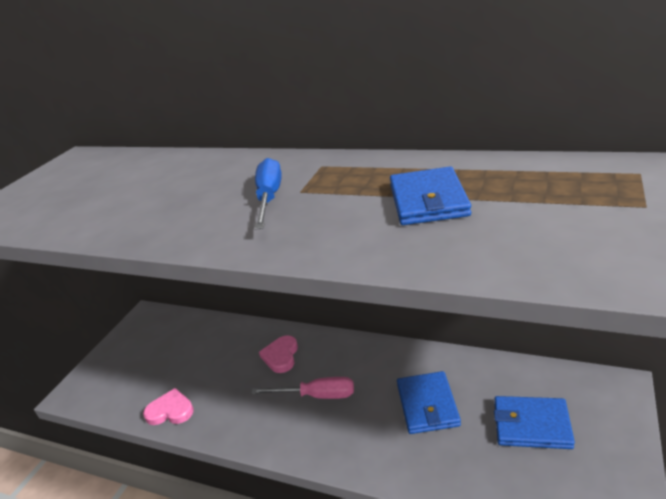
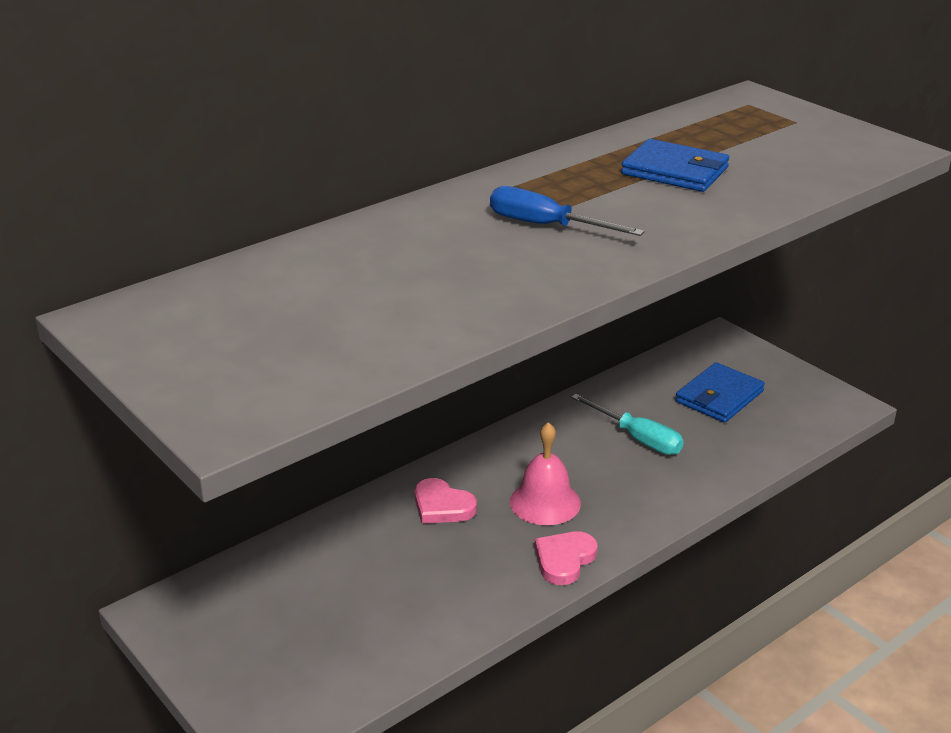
camera: 65 degrees left, 0 degrees up
pink heart [143,388,194,425] -> pink heart moved to [535,531,598,585]
pink screwdriver [251,377,354,399] -> pink bell [510,422,581,525]
blue wallet [397,371,461,434] -> turquoise screwdriver [571,394,684,455]

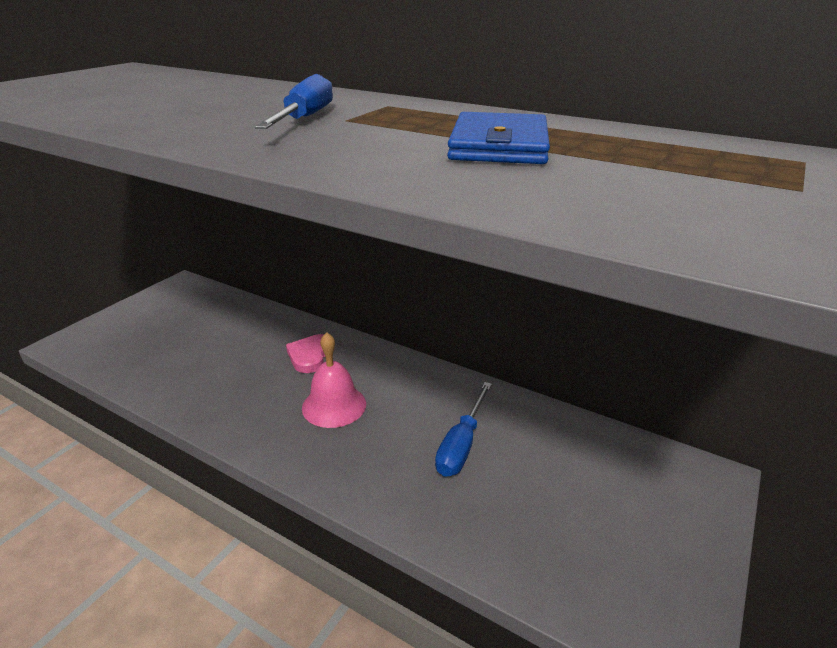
camera: 70 degrees right, 0 degrees up
pink heart [535,531,598,585] -> none
turquoise screwdriver [571,394,684,455] -> blue screwdriver [435,382,492,477]
blue wallet [675,362,765,423] -> none

